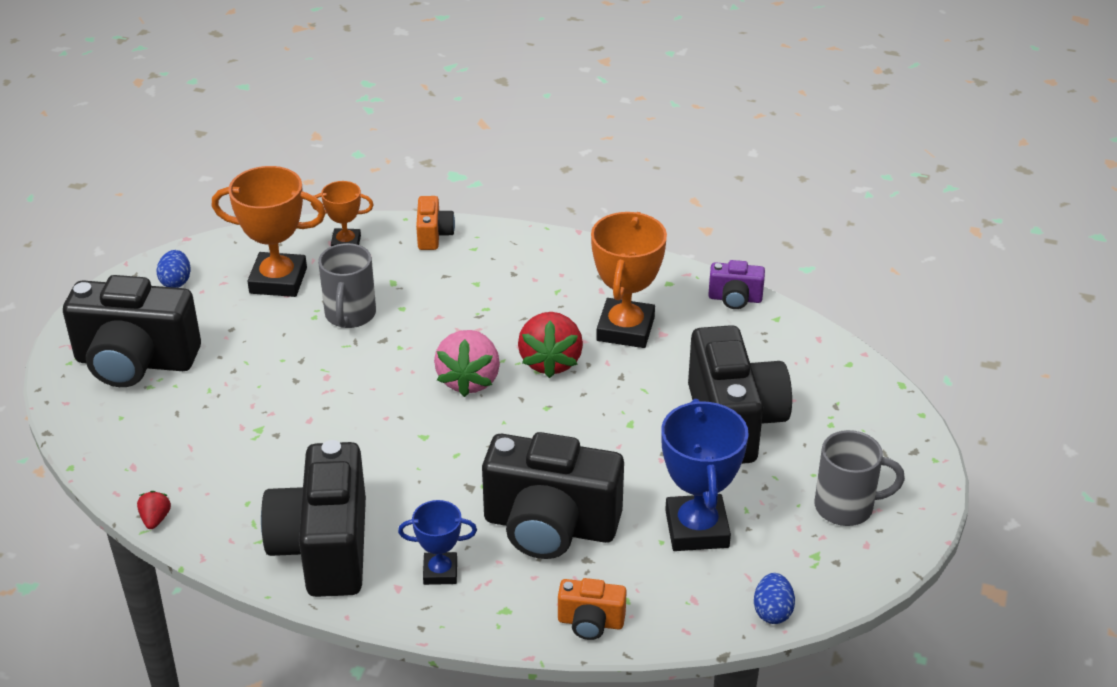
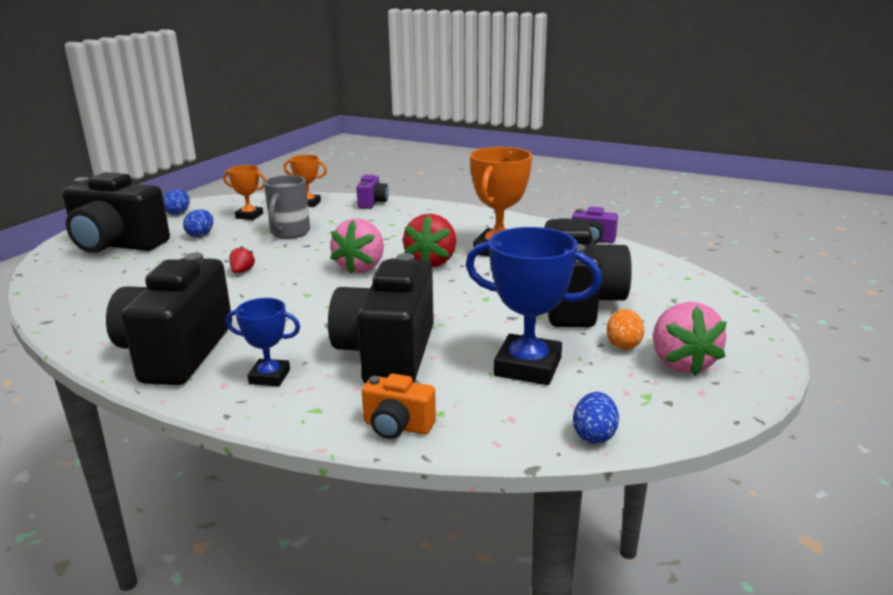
camera: 10 degrees right, 15 degrees down
red strawberry [137,491,171,529] -> red strawberry moved to [229,246,255,273]
orange trophy [212,166,326,297] -> orange trophy [223,165,266,220], size x0.57
orange camera [416,196,455,250] -> purple camera [356,174,389,209]
black camera [482,432,624,559] -> black camera turned 75 degrees clockwise [328,253,434,383]
blue trophy [661,399,749,551] -> blue trophy turned 75 degrees counterclockwise [466,227,602,385]
grey mug [815,430,905,526] -> pink strawberry [653,302,727,376]
none -> blue egg [183,209,213,237]
none -> orange egg [607,309,644,350]

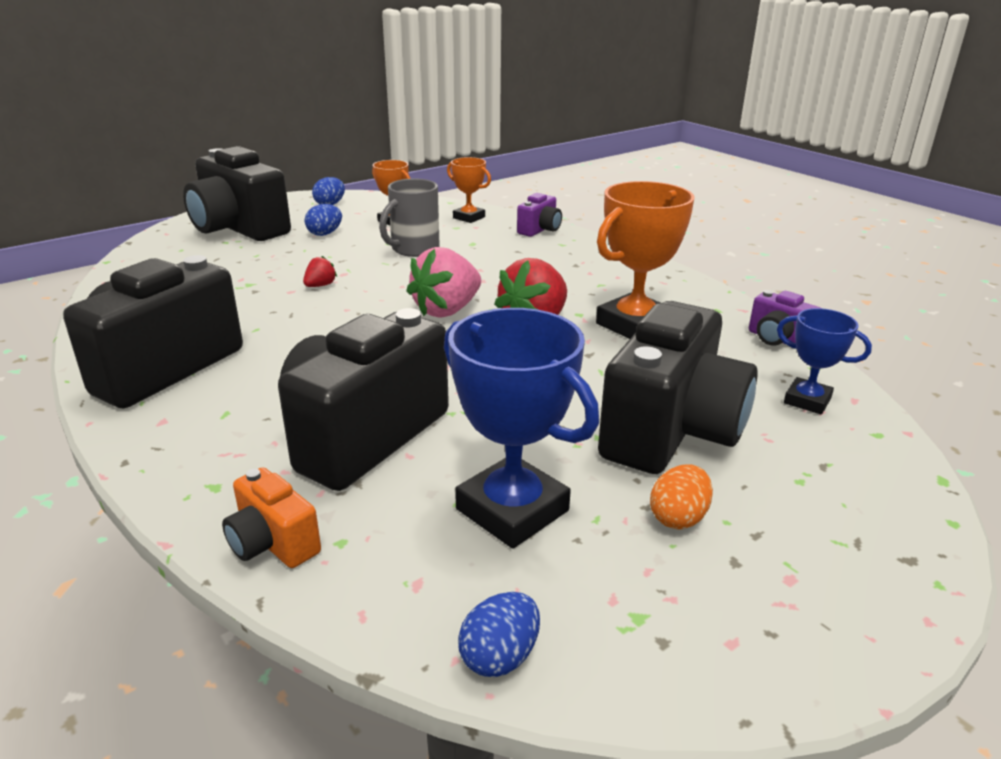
camera: 25 degrees right, 5 degrees up
blue trophy [226,298,300,386] -> blue trophy moved to [777,308,872,414]
pink strawberry [653,302,727,376] -> none

